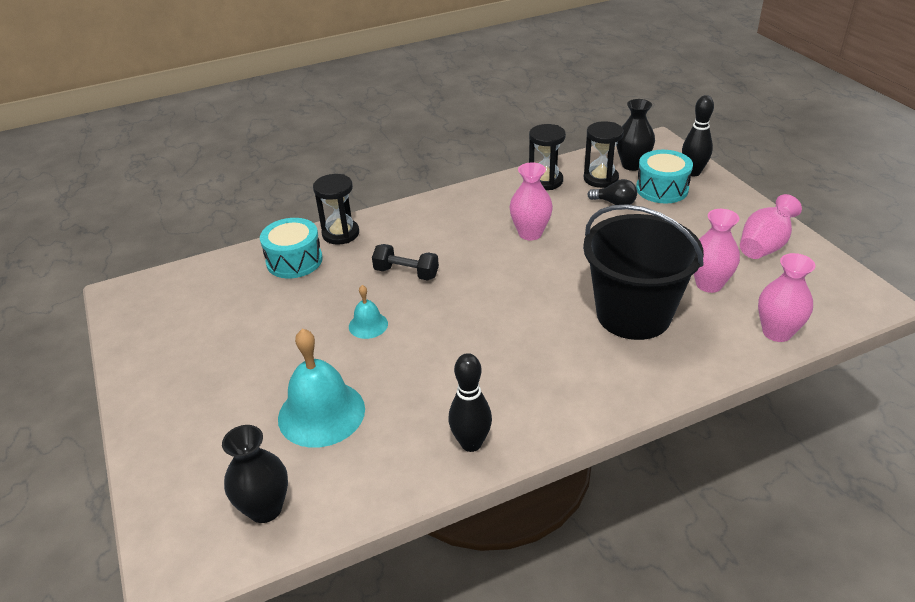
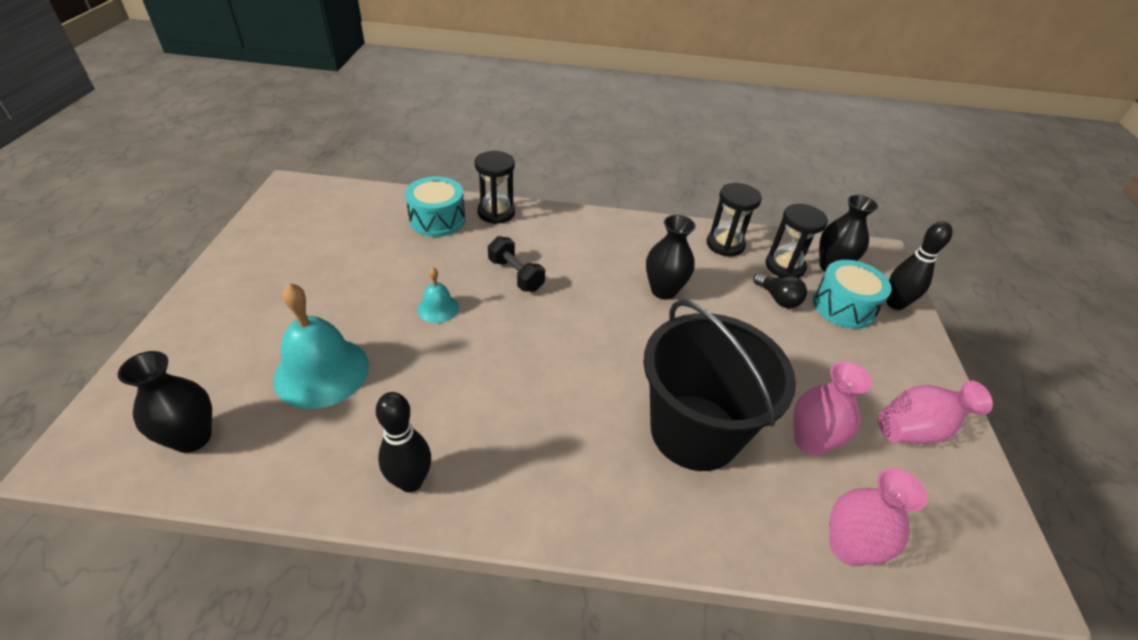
camera: 25 degrees right, 5 degrees up
pink vase [509,162,553,241] -> black vase [646,215,696,300]

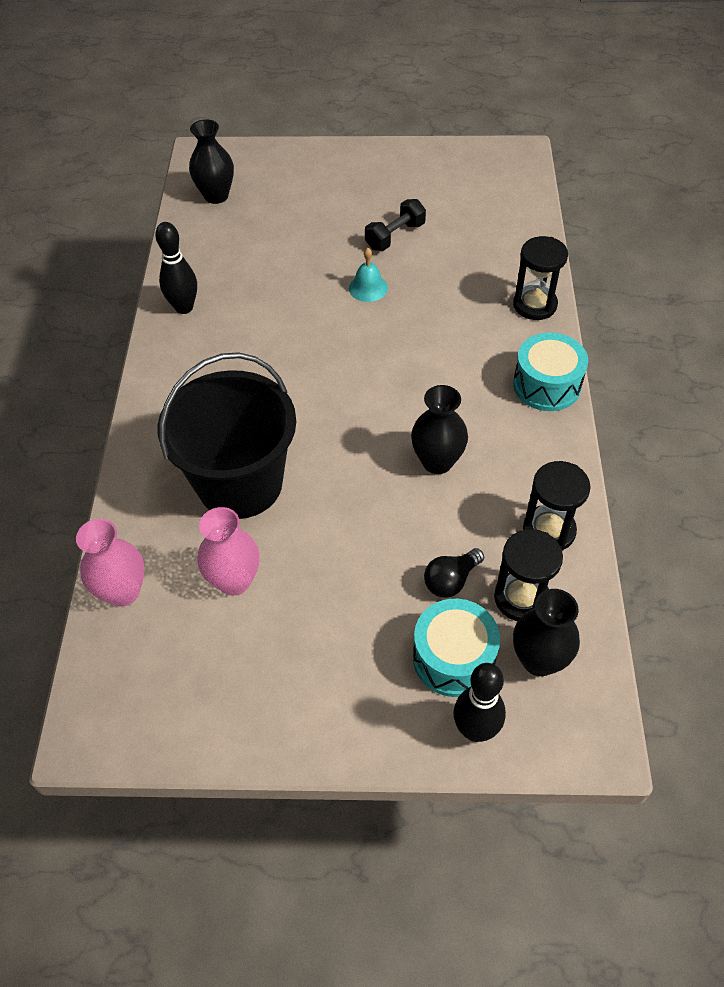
camera: 90 degrees right, 10 degrees up
turquoise bell [273,283,369,409] -> none
turquoise drum [405,176,465,237] -> turquoise drum moved to [513,332,588,411]
black dumbbell [488,236,545,292] -> black dumbbell moved to [365,199,426,251]
pink vase [878,381,993,444] -> none

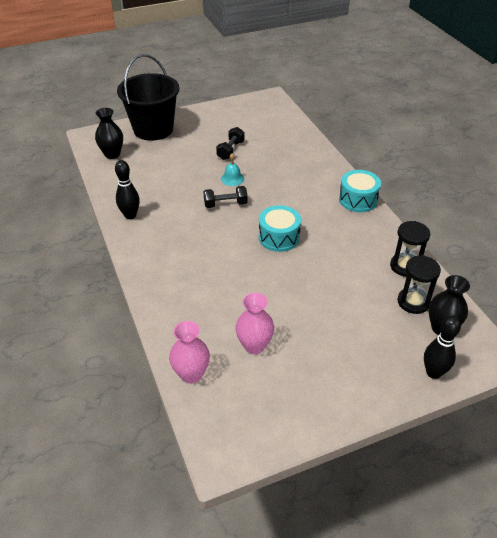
camera: 25 degrees left, 10 degrees down
black bucket [158,352,296,519] -> black bucket moved to [117,54,179,141]
black vase [411,385,468,474] -> none
turquoise drum [413,599,500,697] -> turquoise drum moved to [259,205,301,252]
black light bulb [424,548,484,598] -> none
black hourglass [513,236,568,320] -> none
none -> black dumbbell [203,186,248,208]

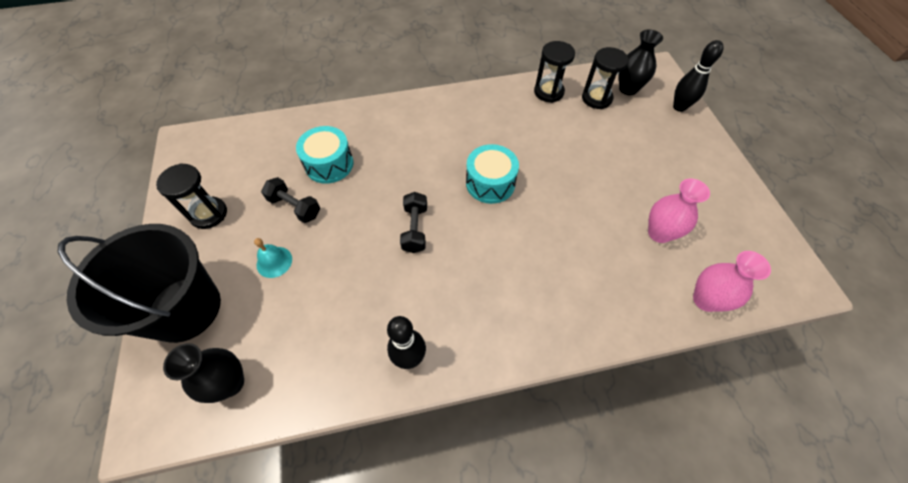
camera: 80 degrees left, 15 degrees up
turquoise bell [221,153,244,186] -> turquoise bell moved to [254,238,292,278]
turquoise drum [339,170,381,212] -> turquoise drum moved to [296,126,354,184]
none -> black hourglass [156,163,227,229]

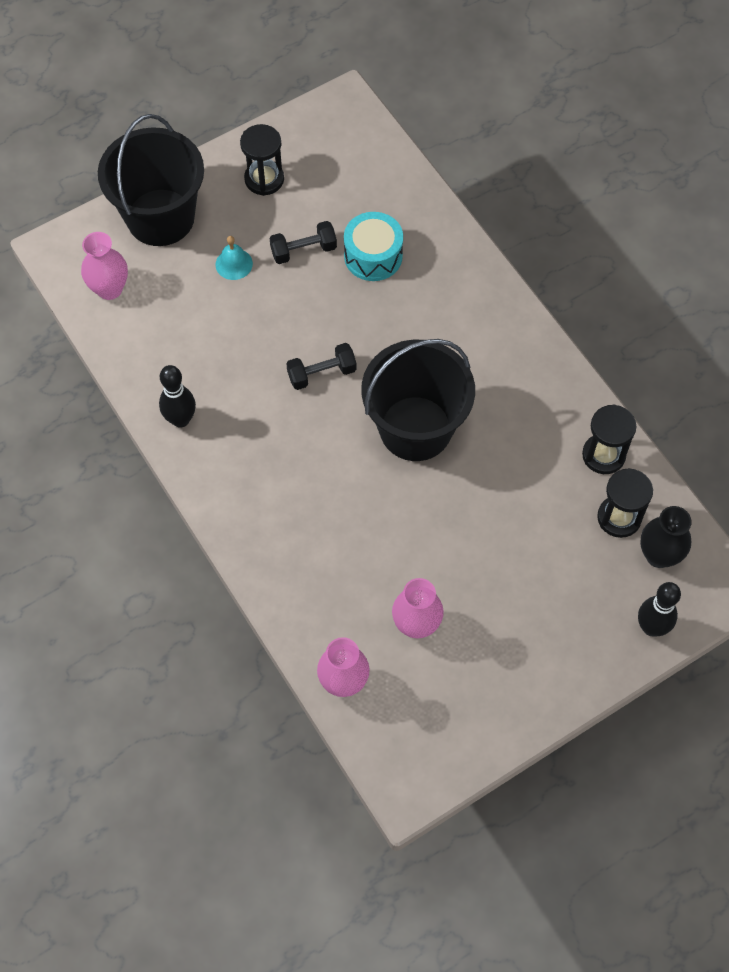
camera: 70 degrees right, 5 degrees up
black vase [163,343,244,403] -> pink vase [81,232,128,300]
black dumbbell [261,177,320,223] -> black dumbbell turned 60 degrees clockwise [270,221,337,264]
turquoise drum [466,144,519,204] -> black bucket [361,339,475,461]

